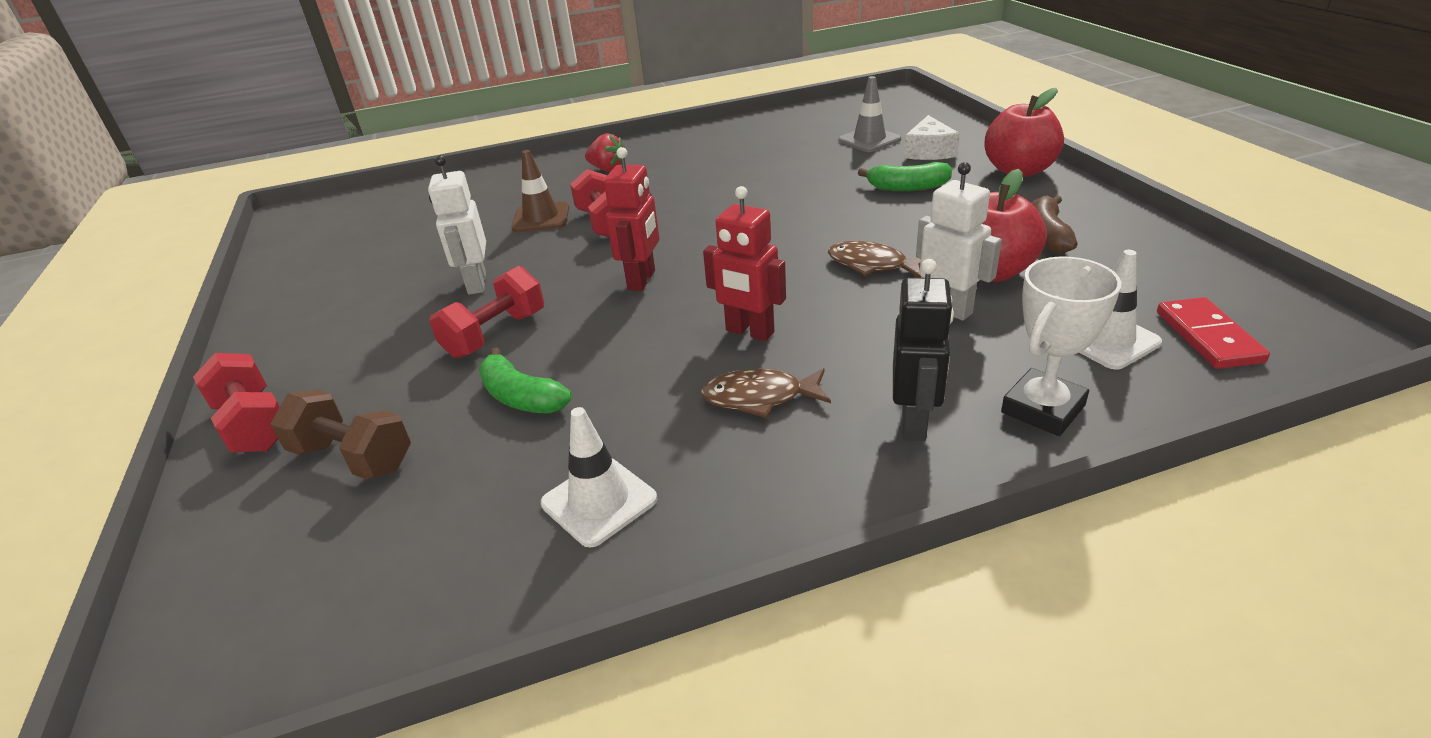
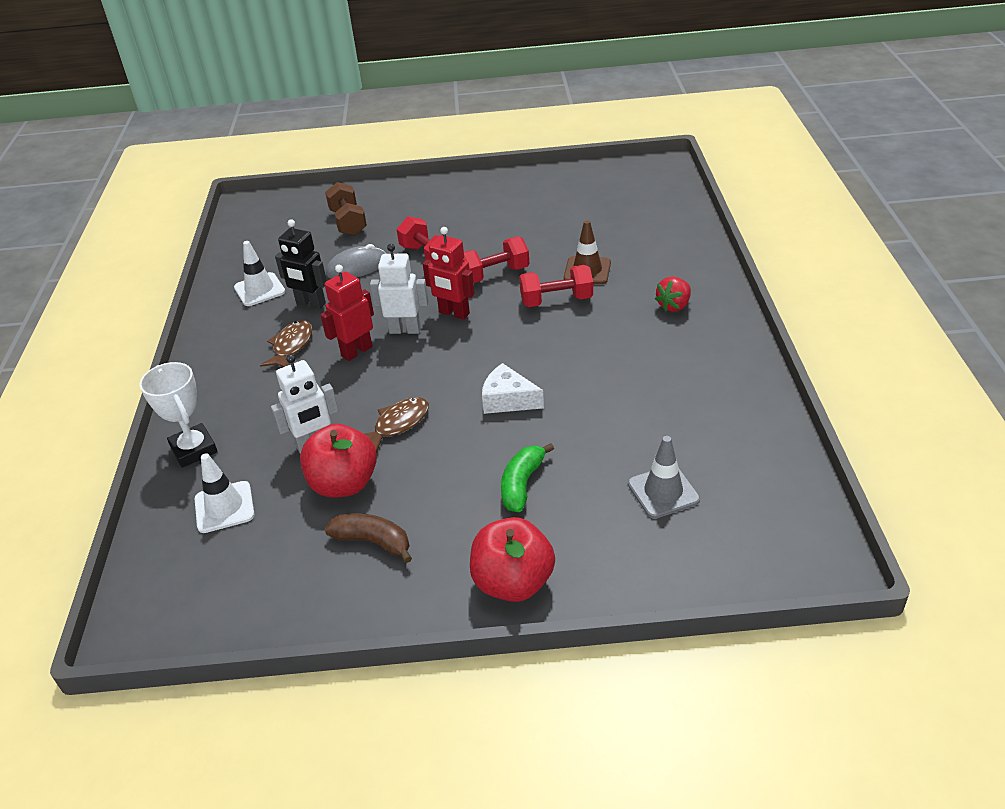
camera: 105 degrees right, 5 degrees up
red dumbbell [193,353,280,453] -> red dumbbell moved to [463,237,529,283]
brown dumbbell [270,389,411,479] -> brown dumbbell turned 60 degrees counterclockwise [325,182,367,236]
white robot [428,155,486,295] -> white robot moved to [370,244,428,334]
green banana [478,347,572,413] -> grey mouse [326,244,386,279]
black robot [893,259,954,441] -> black robot moved to [275,219,327,309]
white cheese [904,115,960,160] -> white cheese moved to [482,363,544,414]
red domino [1157,297,1270,369] -> none

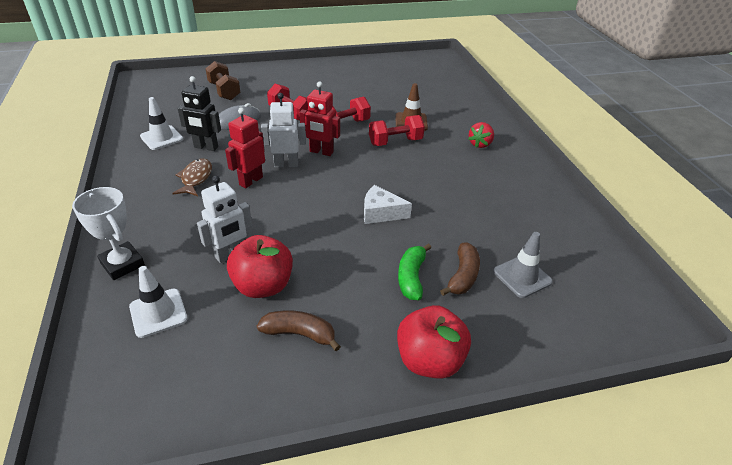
camera: 15 degrees left, 0 degrees up
brown fish [364,397,429,453] -> none
none -> brown banana [440,243,480,296]

